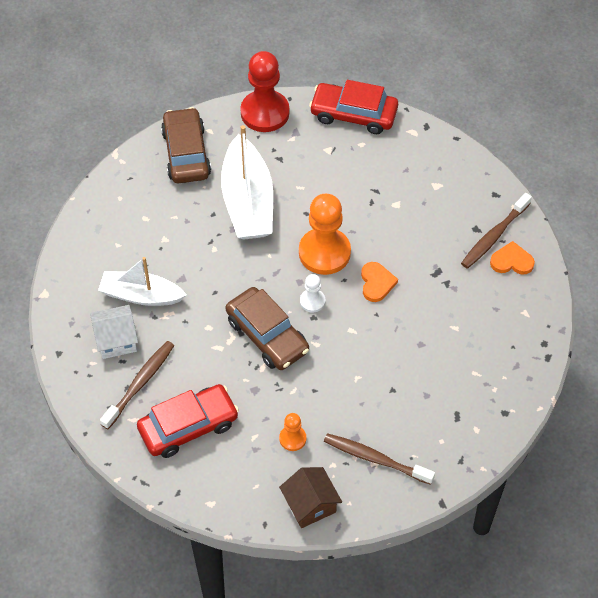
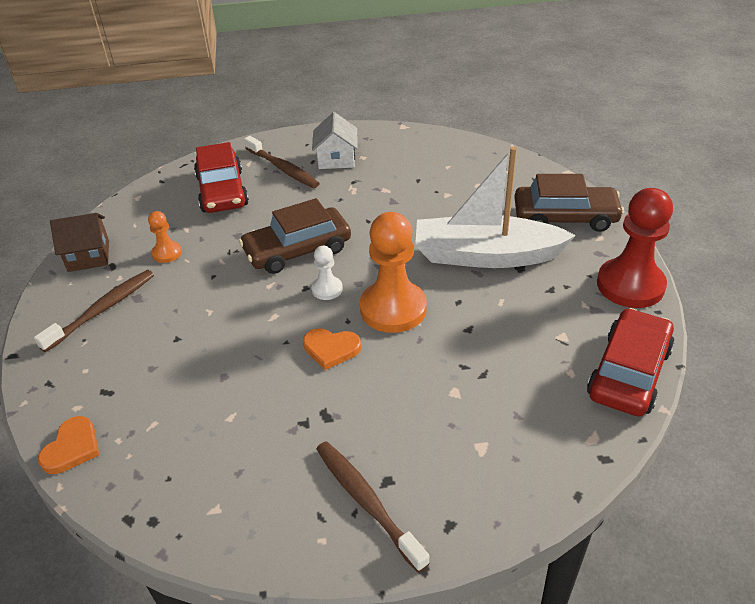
camera: 105 degrees right, 15 degrees down
white boat [98,257,187,306] -> none
orange heart [490,241,535,275] -> orange heart moved to [38,416,99,474]

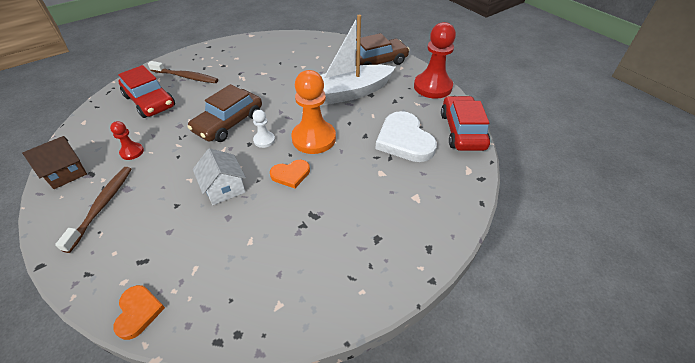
camera: 30 degrees left, 5 degrees up
orange pawn [148,211,182,263] -> red pawn [110,121,144,160]
white house [312,112,357,169] -> white house moved to [193,148,246,205]
brown toothbrush [316,441,430,573] -> none
none -> white heart [375,111,437,162]

